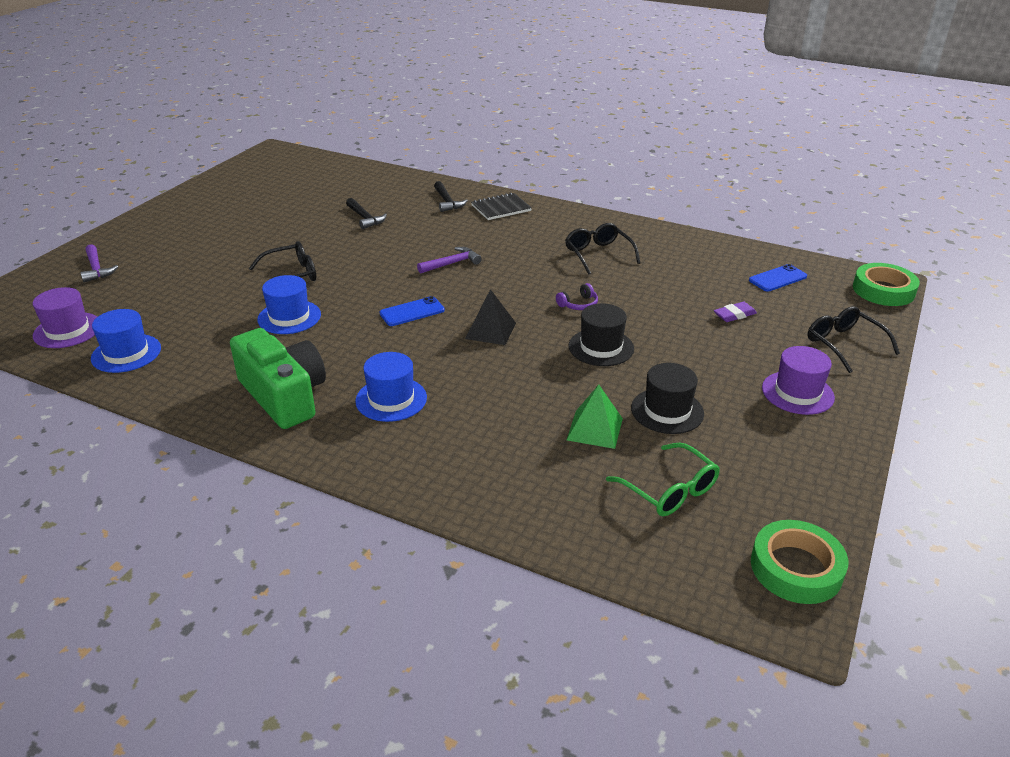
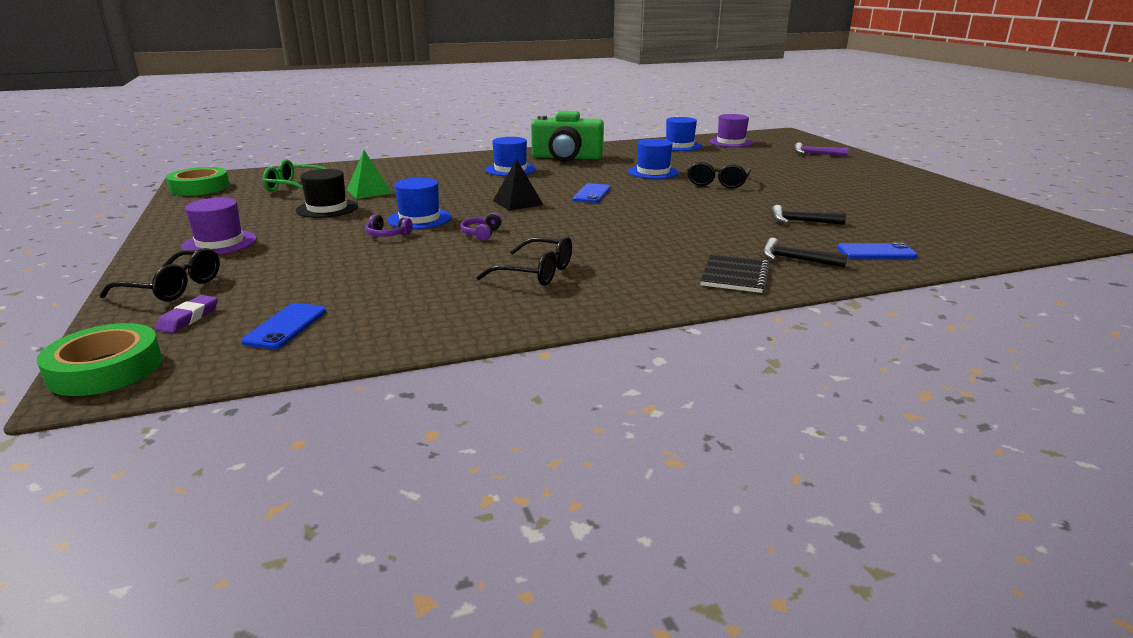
camera: 135 degrees right, 10 degrees down
purple hammer [417,247,482,274] -> none
black hat [569,303,634,366] -> blue hat [388,177,451,229]
purple eraser [714,302,757,322] -> purple eraser moved to [155,295,218,333]
none -> purple headphones [365,215,413,237]
none -> blue phone [837,243,918,259]

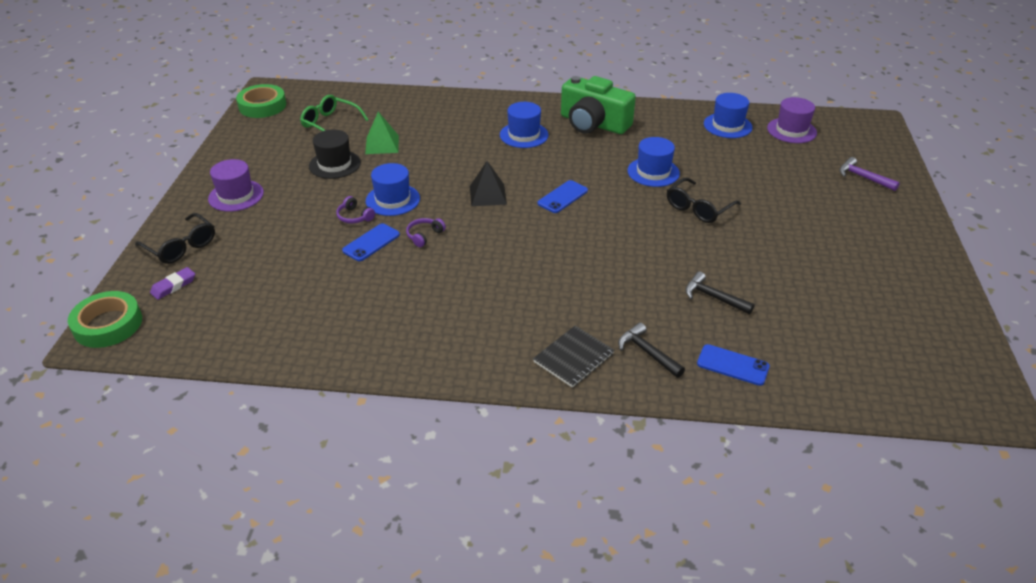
camera: 25 degrees right, 15 degrees up
blue phone [241,303,326,349] -> blue phone moved to [342,223,400,261]
black glasses [476,236,572,286] -> none

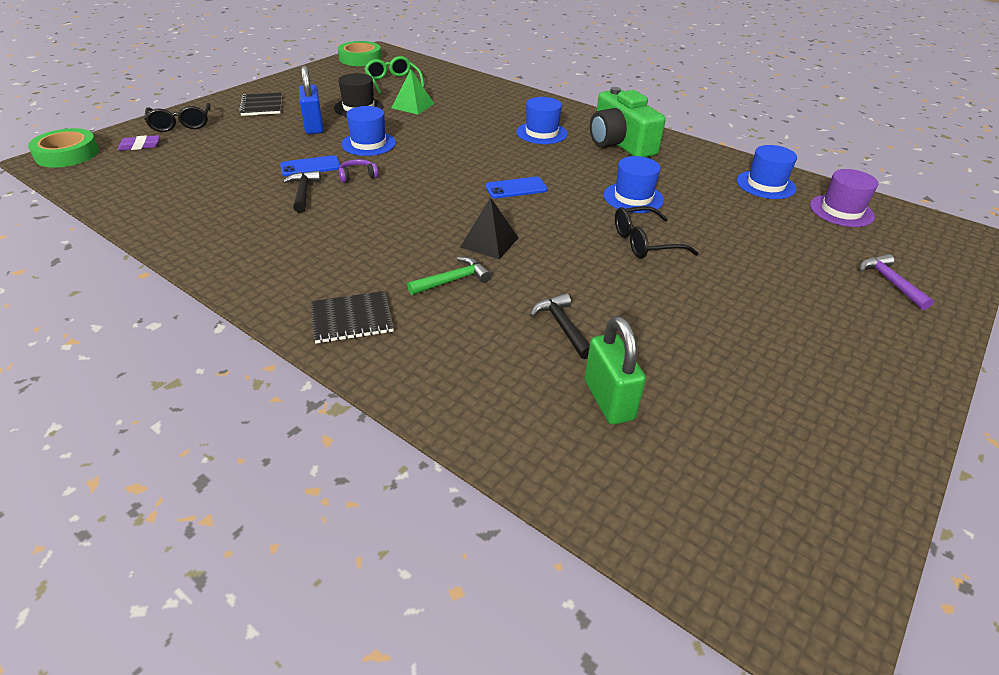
camera: 30 degrees right, 0 degrees up
purple hat [208,159,264,212] -> black notebook [239,92,282,116]
purple headphones [336,196,375,224] -> none
black pyramid [470,161,507,206] -> black pyramid moved to [460,197,518,259]
black hammer [618,322,685,378] -> black hammer moved to [283,171,321,213]
blue phone [697,344,770,386] -> none
none -> blue padlock [299,65,324,134]
none -> green hammer [407,257,491,295]
none -> green padlock [585,316,646,424]

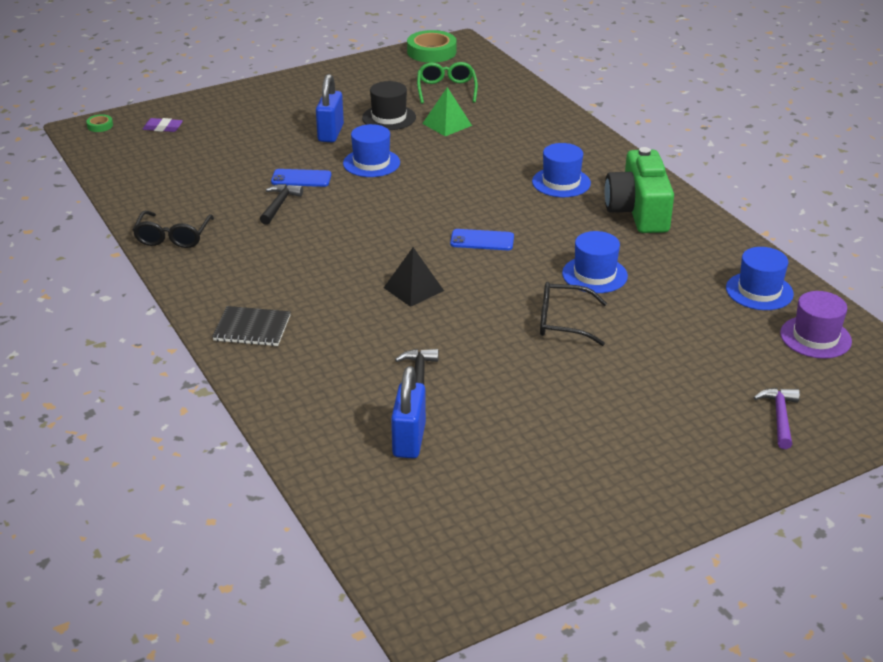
camera: 25 degrees right, 5 degrees down
green tape [28,128,99,168] -> green tape [86,114,113,132], size x0.46
black glasses [144,103,210,132] -> black glasses moved to [133,211,214,248]
black notebook [239,92,282,116] -> none
purple headphones [339,159,378,183] -> none
green hammer [407,257,491,295] -> none
green padlock [585,316,646,424] -> blue padlock [391,366,426,458]

